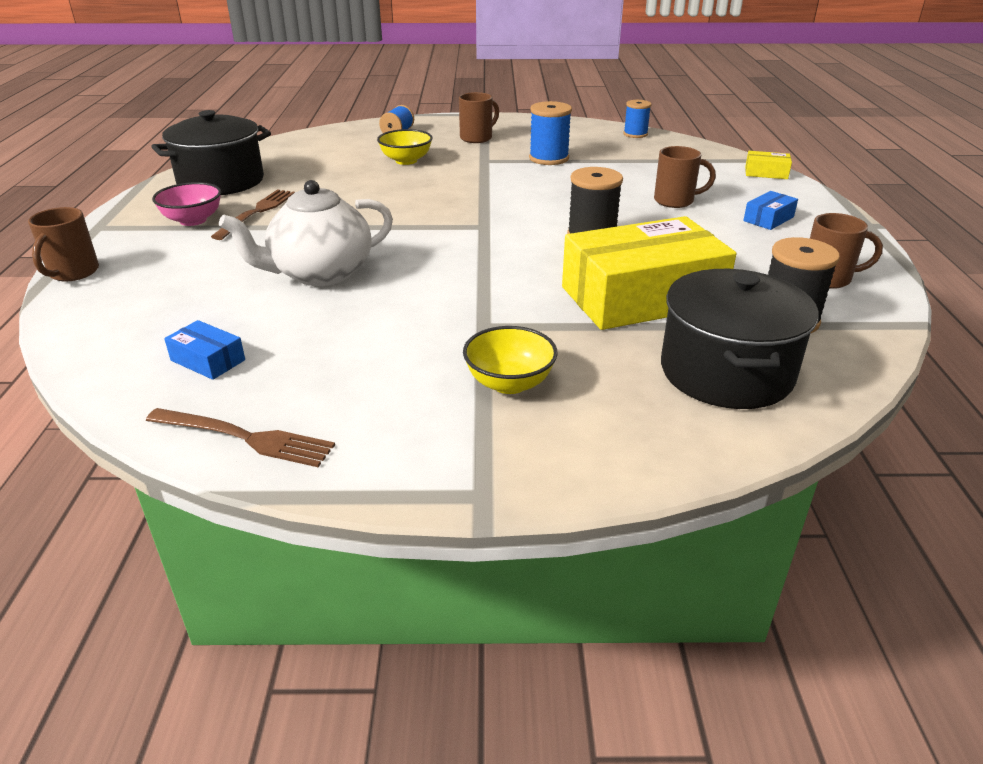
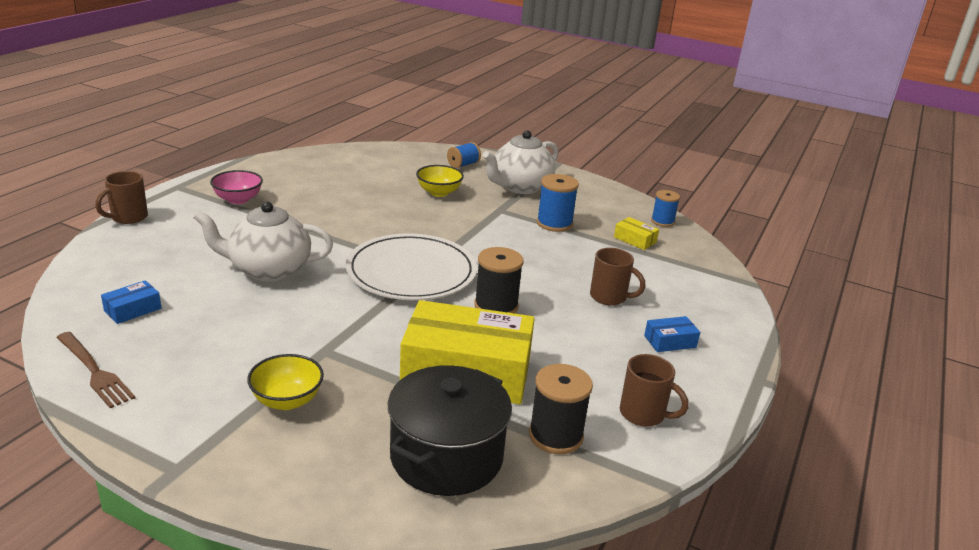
camera: 25 degrees right, 5 degrees down
black pot [151,110,271,195] -> none
blue box [164,320,245,380] -> blue box turned 75 degrees clockwise [101,280,161,324]
brown fork [211,190,295,240] -> none
brown mug [459,92,499,143] -> white teapot [483,130,559,194]
yellow box [745,151,792,179] -> yellow box moved to [614,217,659,250]
none -> white plate [346,233,477,300]

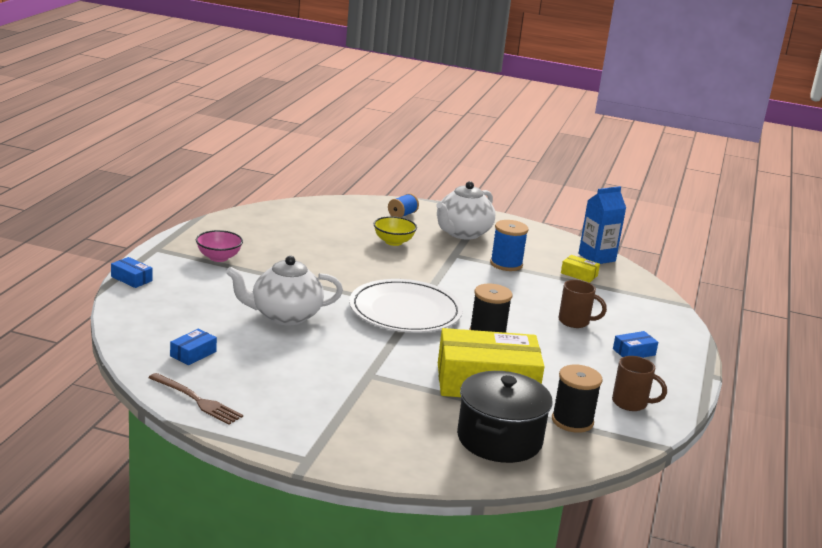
camera: 10 degrees left, 5 degrees down
brown mug [95,171,148,224] -> blue box [111,257,153,288]
yellow bowl [247,354,324,410] -> none
blue spool [651,190,680,227] -> blue carton [578,186,626,264]

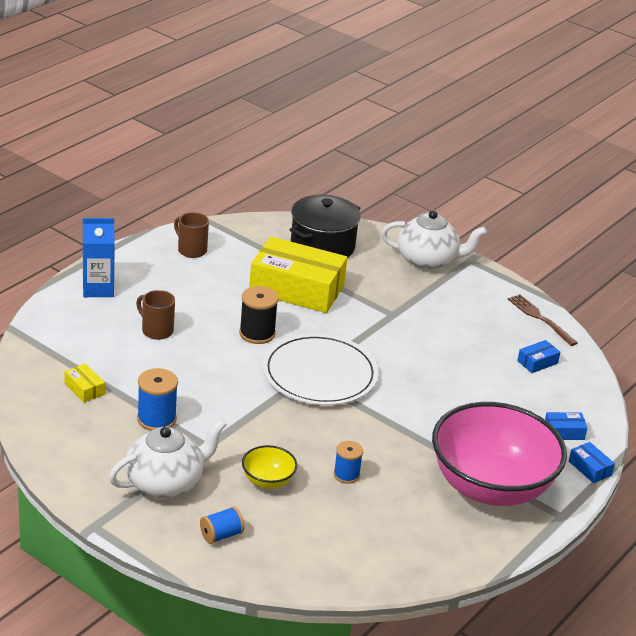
camera: 160 degrees left, 10 degrees up
pink bowl [196,230,243,262] -> pink bowl [432,402,567,506], size x2.44
white teapot [226,256,343,325] -> white teapot moved to [381,210,487,270]
black spool [552,365,603,433] -> none
blue carton [578,186,626,264] -> blue carton moved to [83,218,115,297]
blue box [613,331,658,358] -> blue box moved to [545,412,588,440]
none -> blue spool [334,441,363,484]

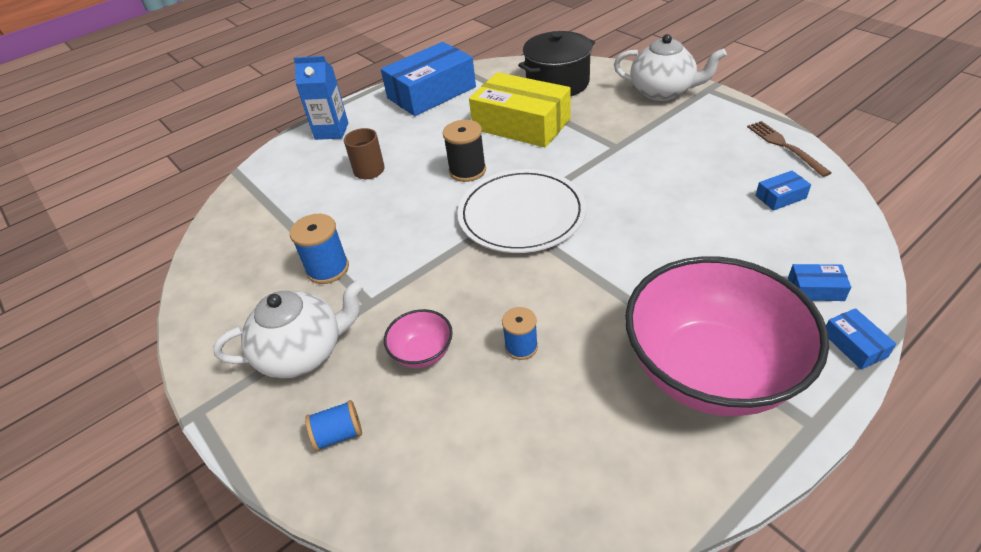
camera: 20 degrees right, 10 degrees up
yellow box [64,363,105,403] -> none
brown mug [174,212,209,258] -> blue box [381,42,476,116]
yellow bowl [242,445,297,489] -> pink bowl [384,309,453,368]

